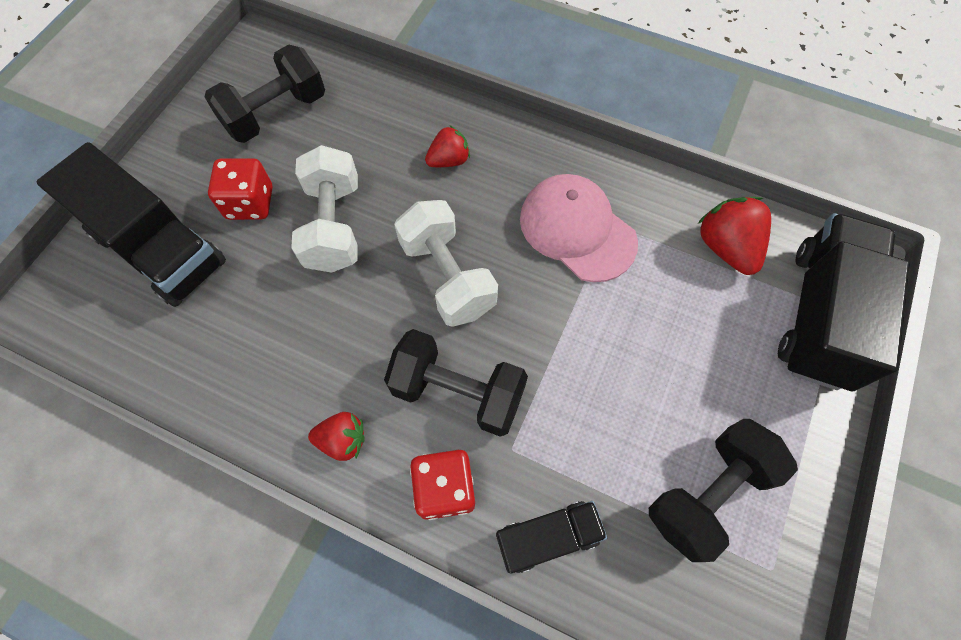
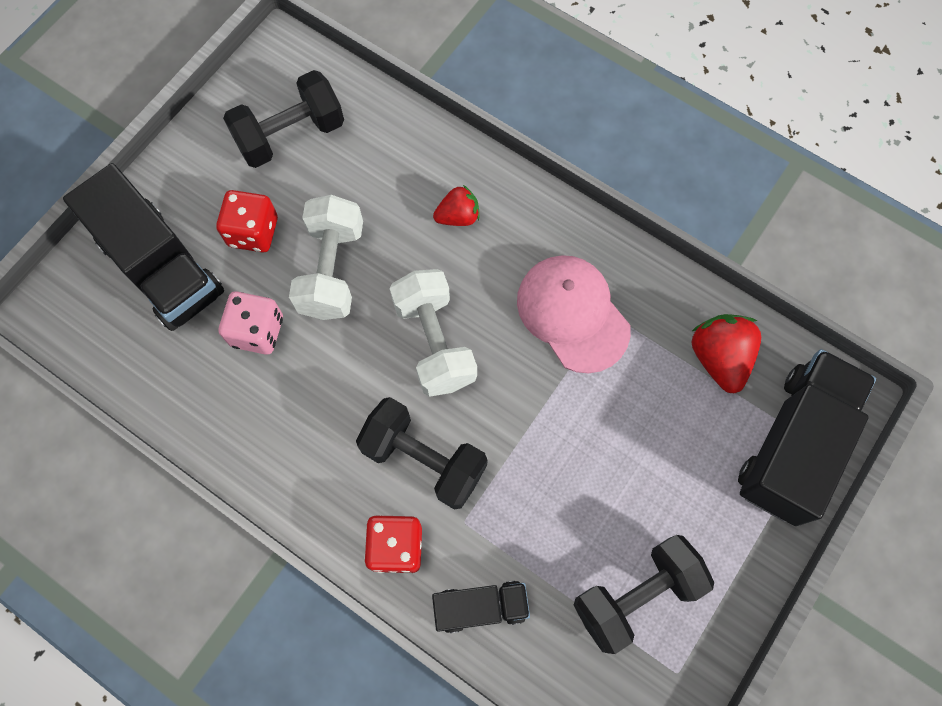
camera: 10 degrees right, 5 degrees up
red strawberry [308,412,365,461] -> none
none -> pink dice [218,291,283,354]

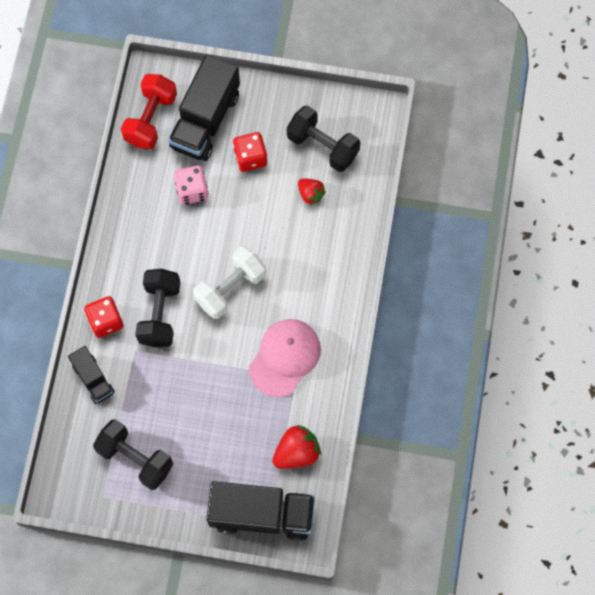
camera: 65 degrees right, 0 degrees up
white dumbbell [289,195,363,320] -> none
red strawberry [433,185,479,226] -> red strawberry moved to [298,179,326,205]
none -> red dumbbell [121,74,177,149]

